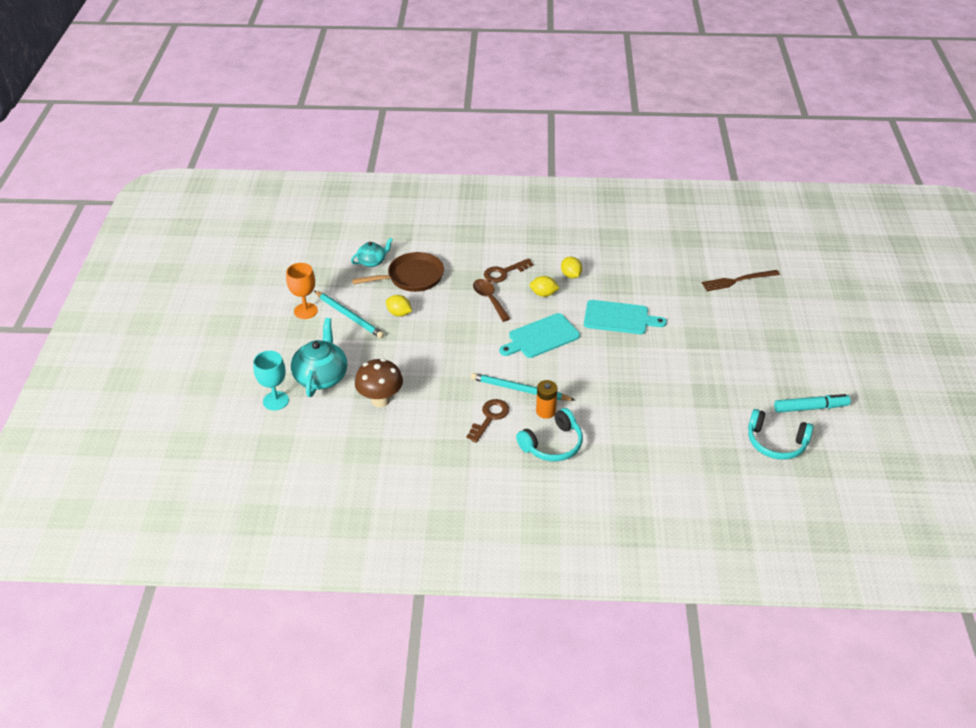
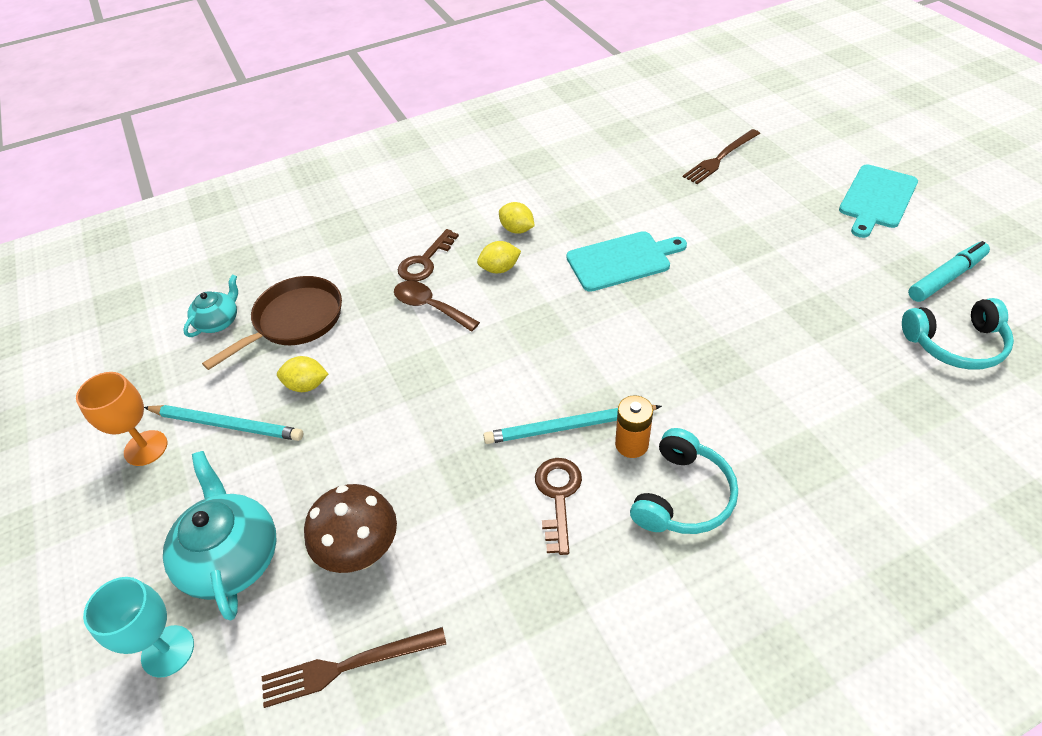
camera: 25 degrees left, 5 degrees up
turquoise cutting board [499,313,580,358] -> turquoise cutting board moved to [839,164,918,238]
none -> brown fork [262,627,446,708]

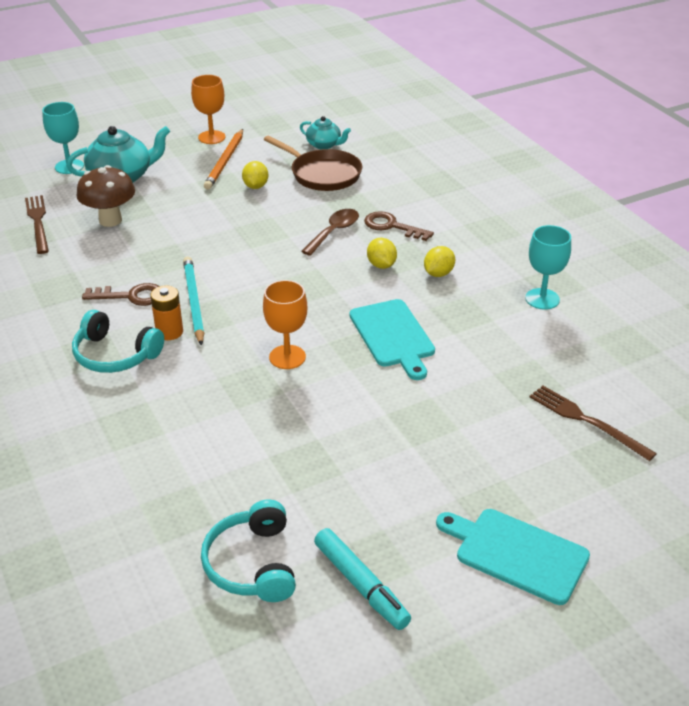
camera: 85 degrees right, 10 degrees down
turquoise pencil [144,405,303,441] -> orange pencil [204,129,243,190]
none -> orange goblet [263,280,307,369]
none -> turquoise goblet [525,225,571,310]

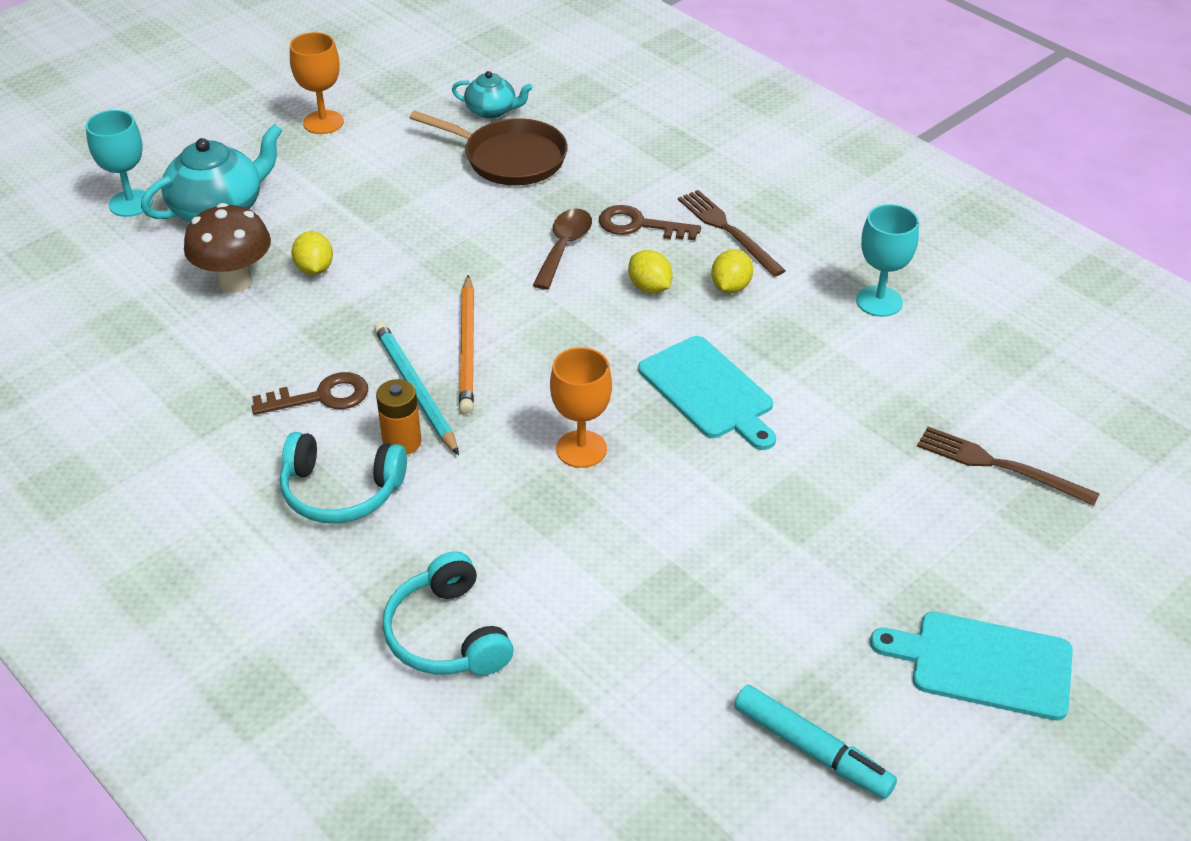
camera: 15 degrees left, 5 degrees up
brown fork [25,195,49,254] -> brown fork moved to [678,190,786,277]
turquoise headphones [201,500,296,602] -> turquoise headphones moved to [382,551,513,675]
orange pencil [204,129,243,190] -> orange pencil moved to [459,275,474,414]
yellow lemon [242,161,268,189] -> yellow lemon moved to [291,231,333,275]

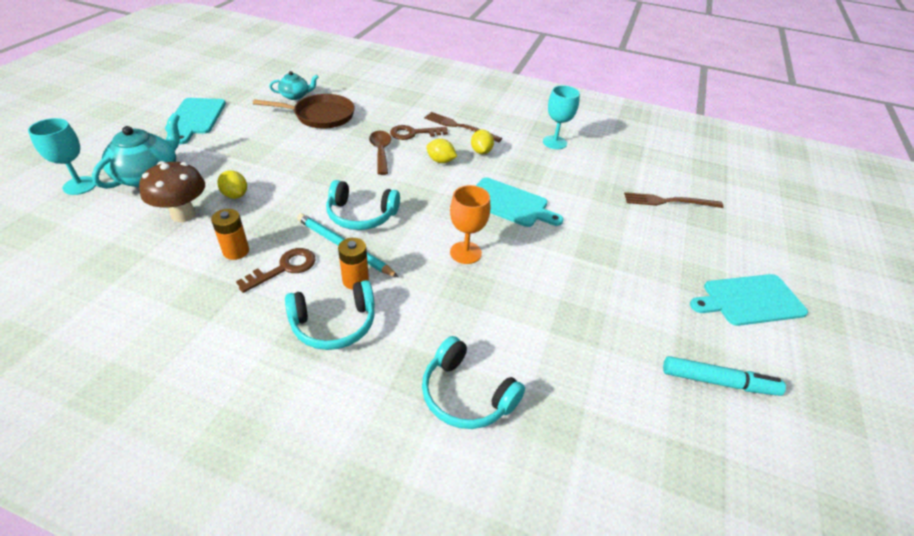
camera: 30 degrees left, 0 degrees up
orange goblet [290,32,344,134] -> turquoise cutting board [165,98,226,144]
orange pencil [459,275,474,414] -> turquoise headphones [326,180,400,230]
none -> orange battery [211,209,249,260]

